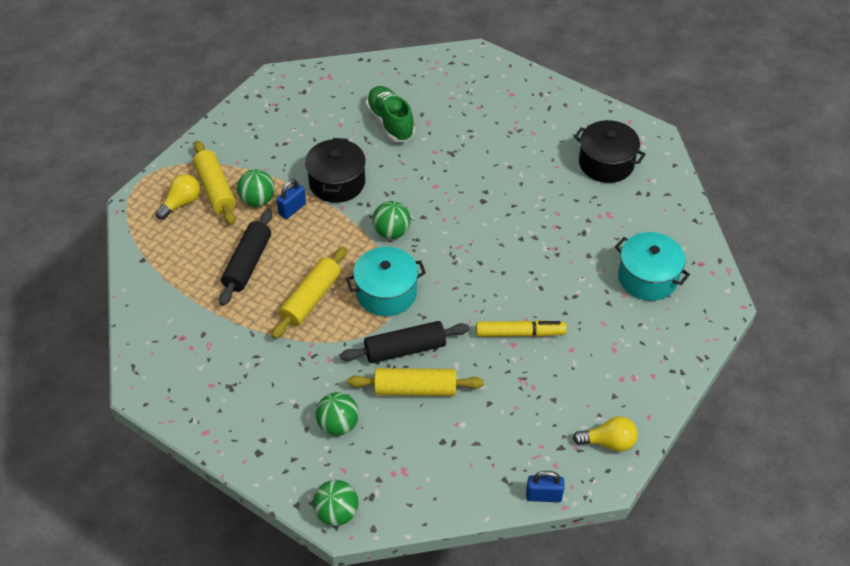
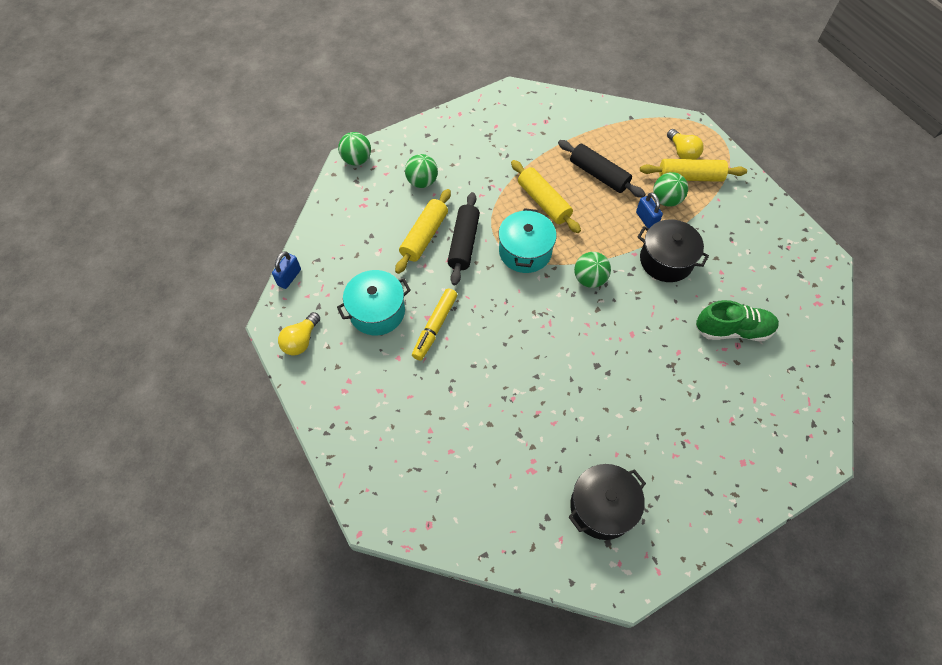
camera: 115 degrees right, 10 degrees up
turquoise pot [615,232,690,301] -> turquoise pot moved to [337,270,411,336]

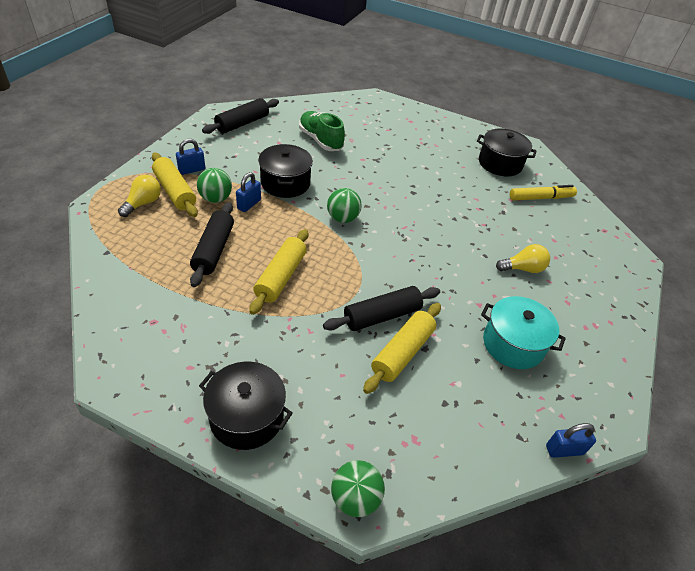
camera: 130 degrees left, 15 degrees down
yellow light bulb [278,312,320,356] -> yellow light bulb moved to [496,244,550,273]
yellow rolling pin [395,189,451,274] -> yellow rolling pin turned 45 degrees counterclockwise [363,303,441,394]
green ball [405,154,438,188] -> none
yellow marker [412,288,457,361] -> yellow marker moved to [510,185,577,201]
turquoise pot [498,208,557,273] -> none
none -> blue padlock [176,139,205,175]
none -> black pot [199,361,293,450]
none -> black rolling pin [202,98,279,134]

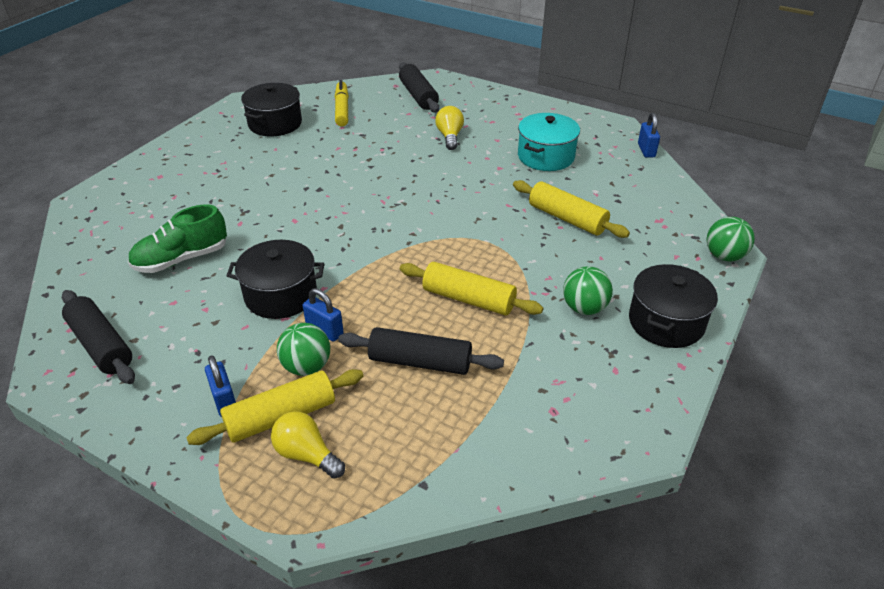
camera: 80 degrees left, 5 degrees down
black rolling pin [323,286,440,331] -> black rolling pin moved to [399,62,440,113]
green ball [327,188,362,223] -> green ball moved to [563,266,613,315]

